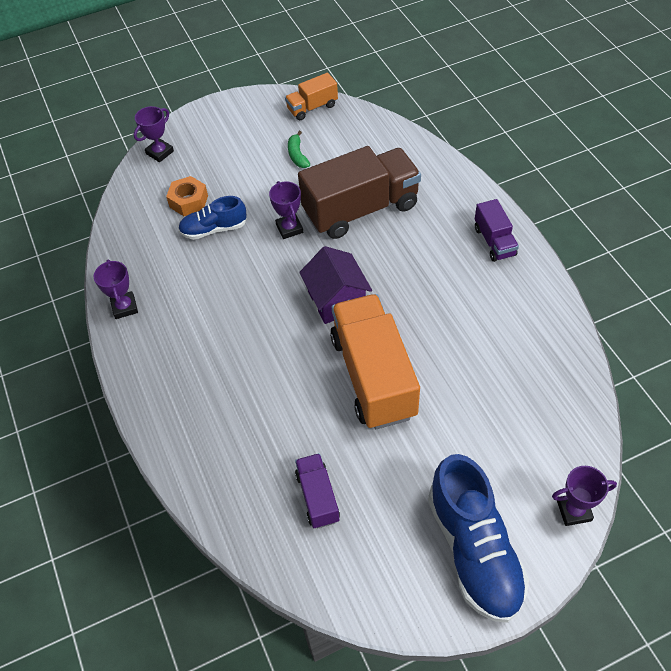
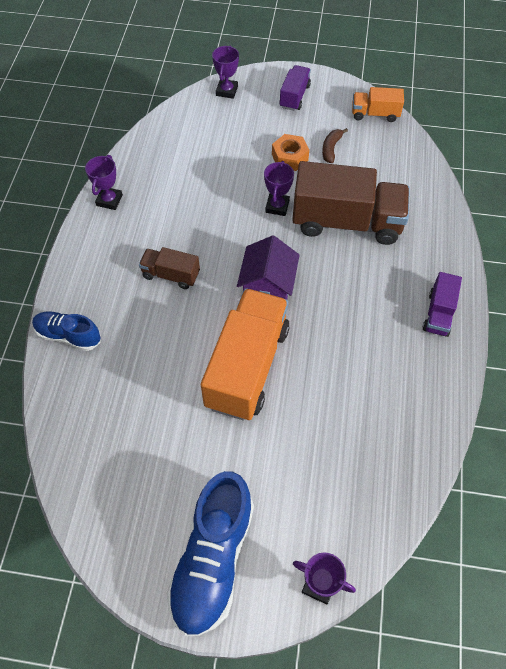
camera: 30 degrees right, 5 degrees up
purple trophy [134,106,174,162] -> purple trophy turned 60 degrees counterclockwise [212,46,239,99]
orange nut [166,176,208,216] -> orange nut moved to [272,134,309,171]
blue shoe [178,196,247,240] -> blue shoe moved to [32,312,101,351]
green banana [288,131,310,168] -> brown banana [322,128,348,163]
purple truck [295,453,340,529] -> purple truck moved to [279,65,311,111]
none -> brown truck [139,247,200,289]

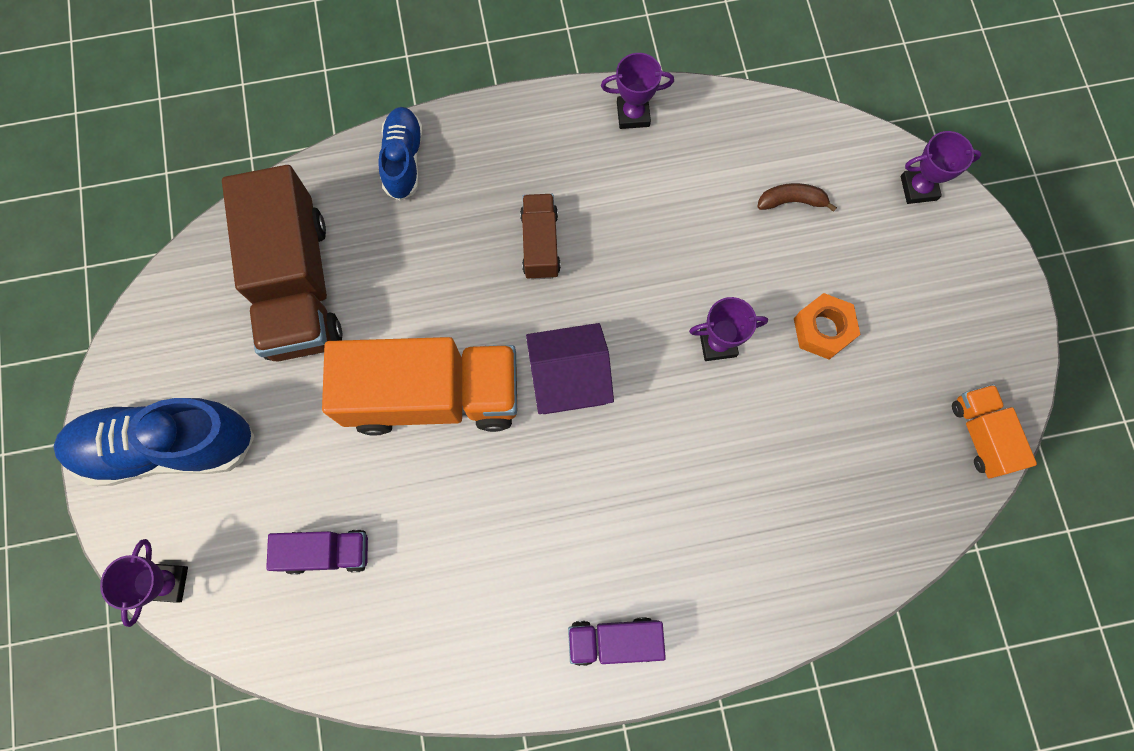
camera: 70 degrees right, 15 degrees up
purple truck [279,65,311,111] -> purple truck moved to [266,530,368,575]
brown truck [292,161,410,245] -> brown truck moved to [222,165,343,361]
brown banana [322,128,348,163] -> brown banana moved to [758,183,837,212]

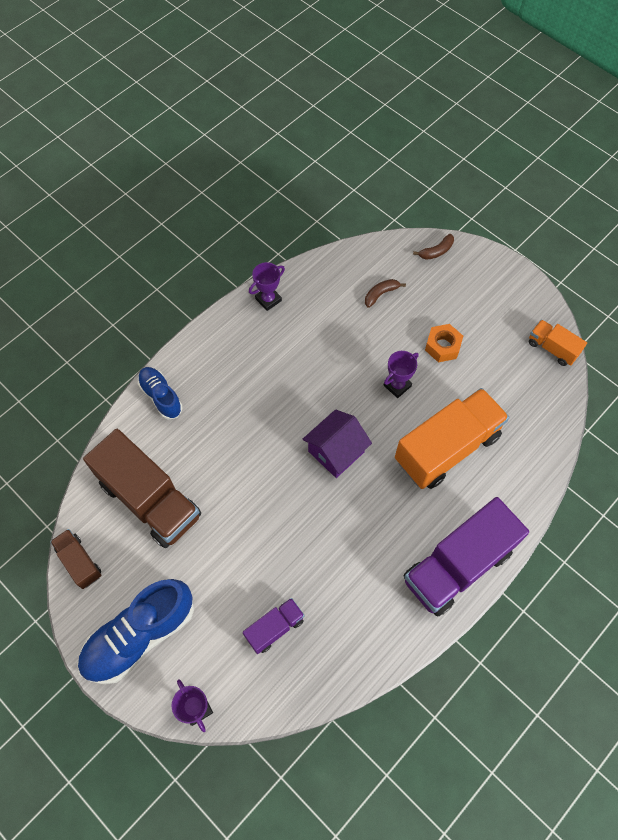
camera: 35 degrees left, 10 degrees down
orange truck [322,337,517,436] -> orange truck moved to [395,388,509,489]
brown truck [520,194,561,279] -> brown truck moved to [50,529,102,589]
purple truck [568,617,666,666] -> purple truck [404,497,529,617], size x2.04
purple trophy [901,131,982,204] -> brown banana [413,234,454,260]

